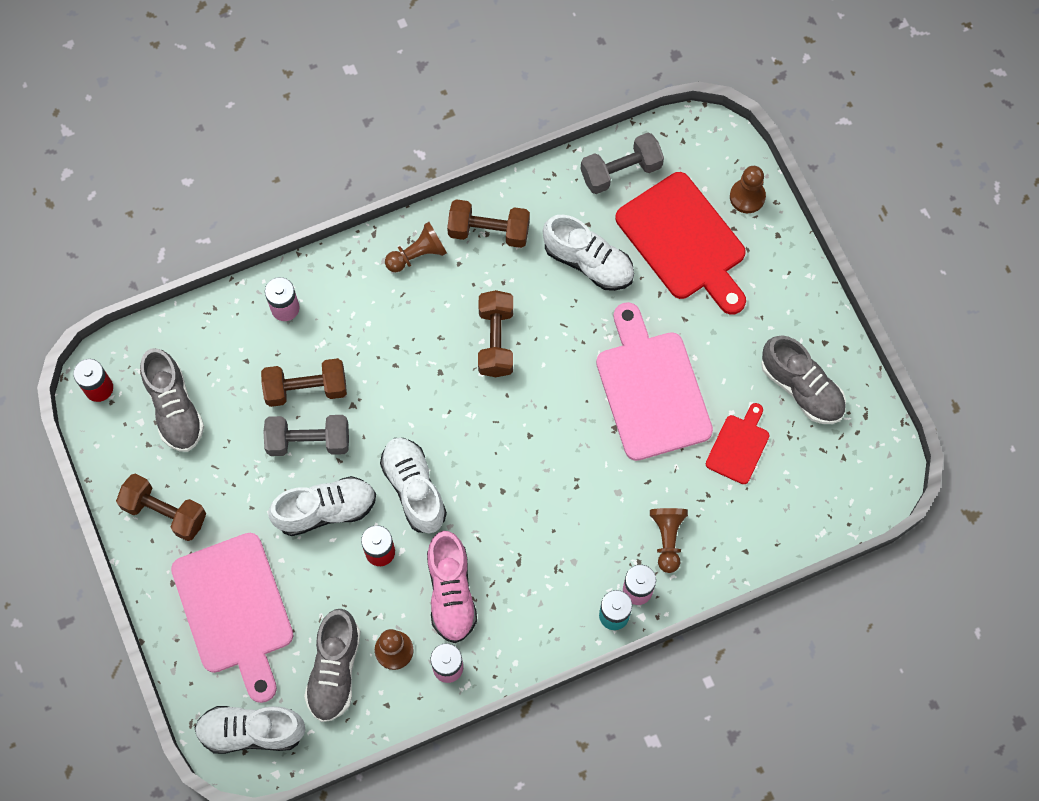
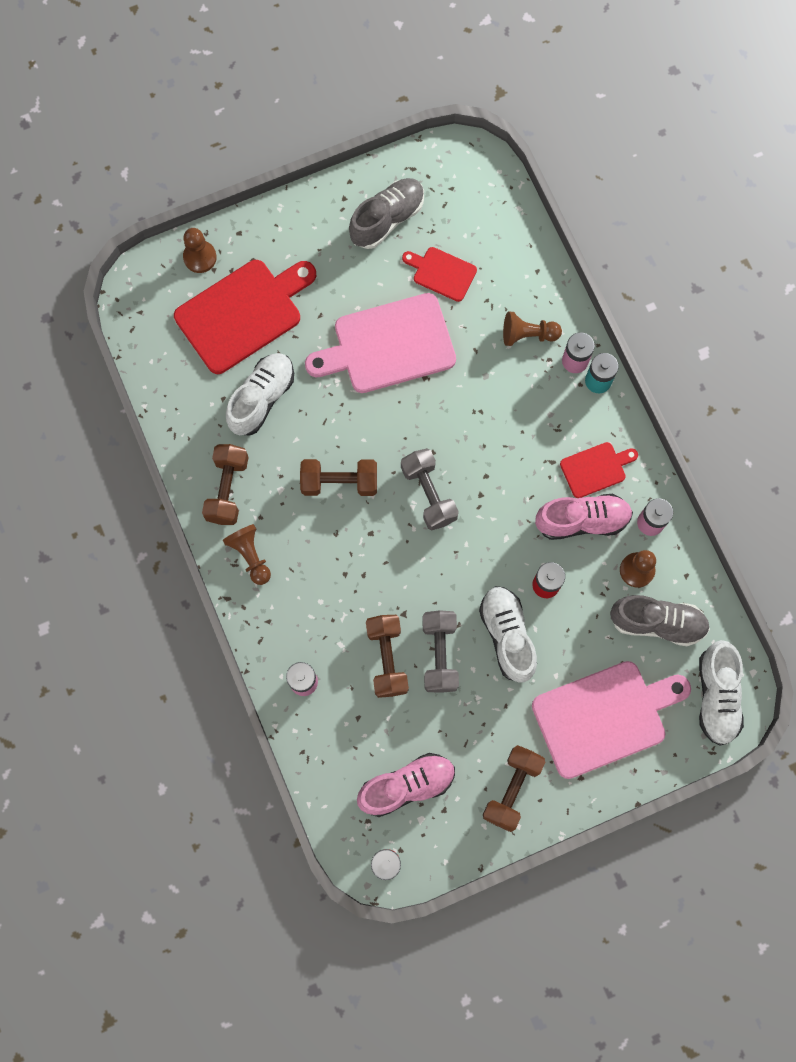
camera: 90 degrees left, 5 degrees up
grey shoe [140,348,204,452] -> pink shoe [357,753,455,817]
white shoe [380,437,447,533] -> none
grey dumbbell [581,133,664,194] -> grey dumbbell moved to [401,448,459,530]
none -> red cutting board [560,442,638,498]

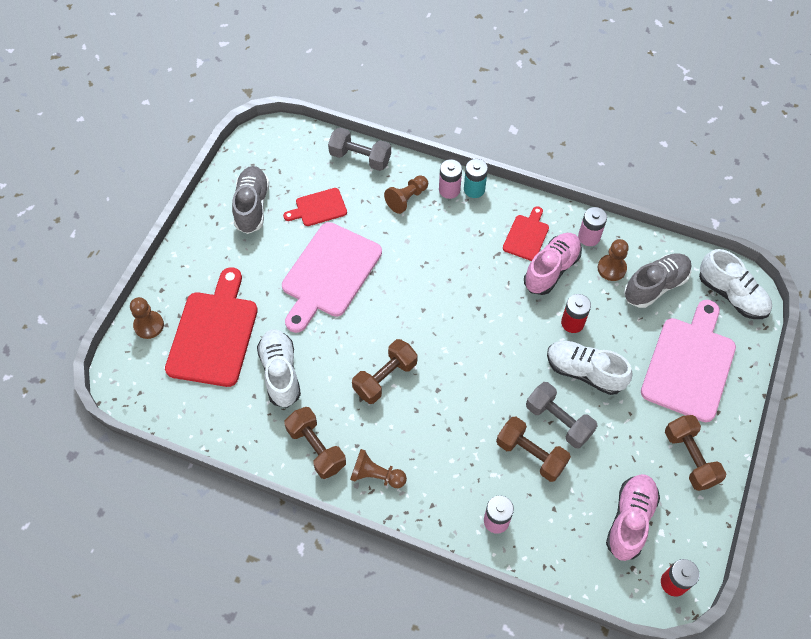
camera: 45 degrees left, 15 degrees down
grey dumbbell [401,448,459,530] -> grey dumbbell moved to [328,127,391,171]

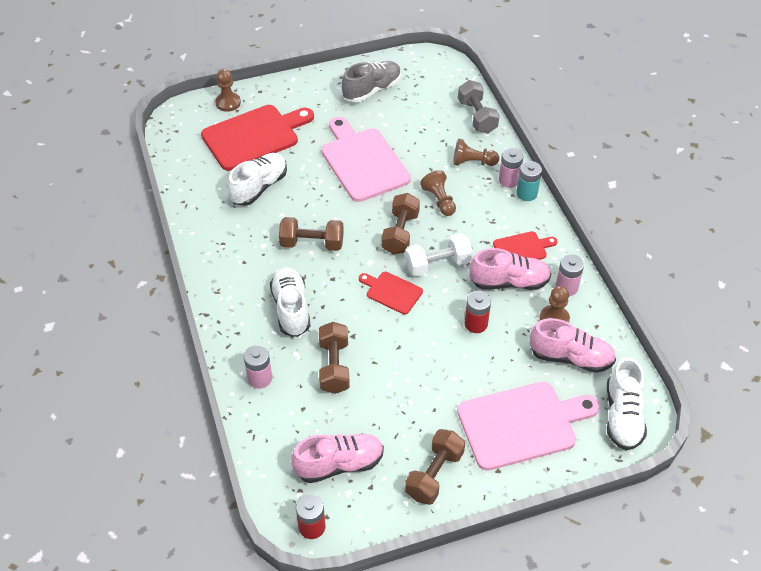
camera: 50 degrees right, 10 degrees down
pink cutting board [282,222,382,333] -> pink cutting board turned 75 degrees clockwise [321,117,411,202]
red cutting board [283,188,347,226] -> red cutting board moved to [359,272,423,314]
brown dumbbell [284,407,346,479] -> brown dumbbell moved to [382,193,420,254]
brown pawn [350,449,407,488] -> brown pawn moved to [420,170,456,216]
grey dumbbell [526,382,598,448] -> none
white shoe [547,341,633,395] -> white shoe moved to [270,267,311,337]
grey shoe [624,253,692,308] -> pink shoe [529,318,616,373]
none -> white dumbbell [405,233,472,277]

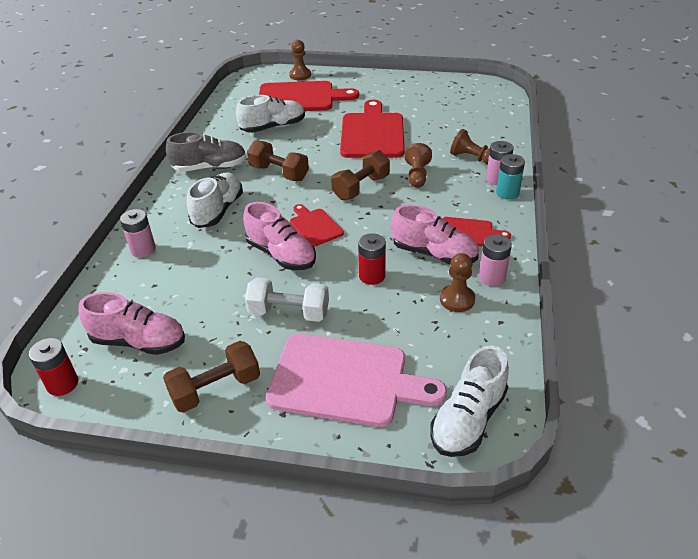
camera: 30 degrees right, 10 degrees down
brown dumbbell [319,322,350,394] -> none
pink cutting board [321,117,411,202] -> red cutting board [340,100,405,158]
grey shoe [342,61,401,103] -> grey shoe moved to [166,132,247,172]
white dumbbell [405,233,472,277] -> white dumbbell moved to [245,278,329,322]
grey dumbbell [458,80,500,134] -> none
pink shoe [529,318,616,373] -> pink shoe moved to [243,202,316,270]

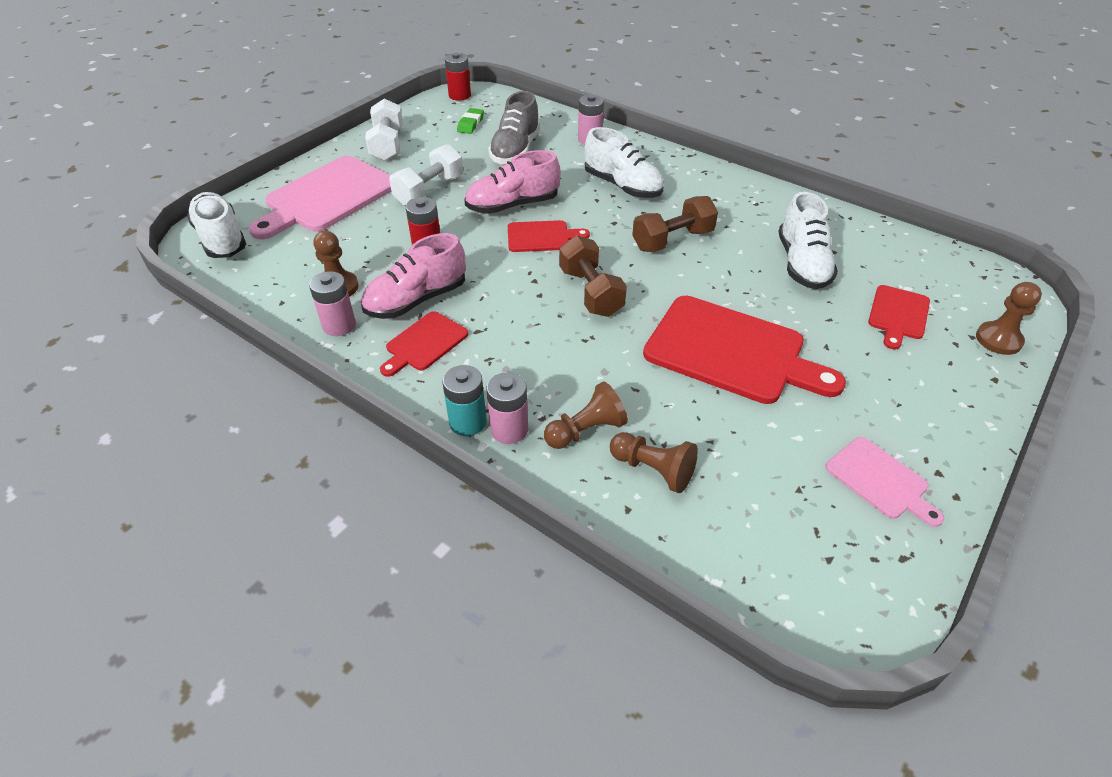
camera: 115 degrees right, 5 degrees up
pink shoe [79,292,185,355] -> green eraser [457,108,484,134]
brown dumbbell [163,341,260,413] -> white dumbbell [365,98,403,161]
grey shoe [166,132,247,172] -> grey shoe moved to [488,91,540,164]
red cutting board [259,81,359,111] -> red cutting board [868,285,930,350], size x0.51
brown pawn [404,143,432,188] -> brown pawn moved to [610,432,698,493]
none -> pink cutting board [826,437,944,527]

